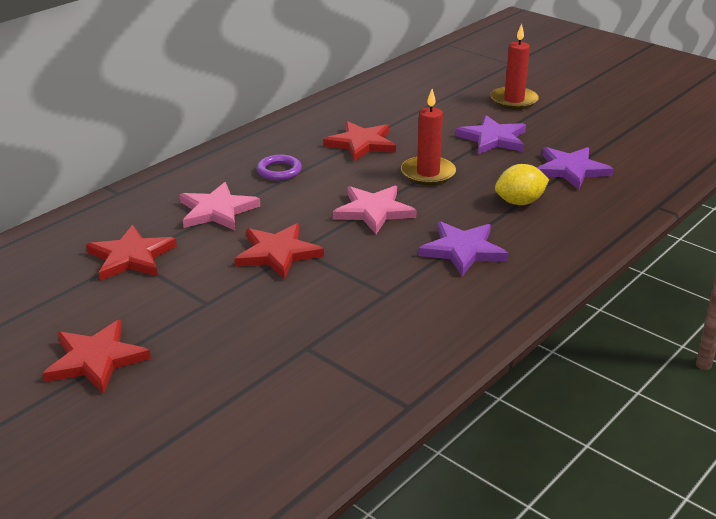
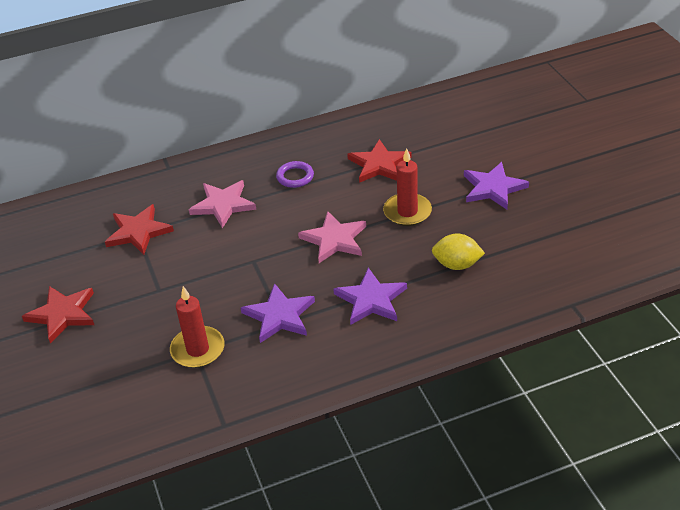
camera: 30 degrees right, 10 degrees up
red star [235,223,324,280] -> none
red candle [491,24,539,110] -> red candle moved to [170,286,224,368]
purple star [537,147,613,190] -> purple star moved to [241,283,315,343]

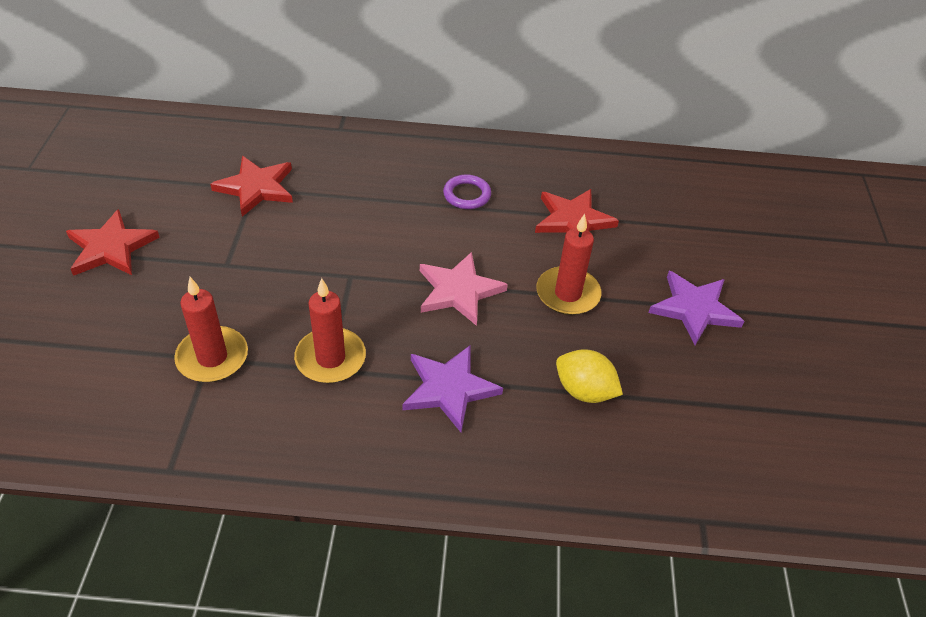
camera: 20 degrees right, 5 degrees up
pink star [189,180,256,228] -> none
purple star [241,283,315,343] -> red candle [294,278,366,383]

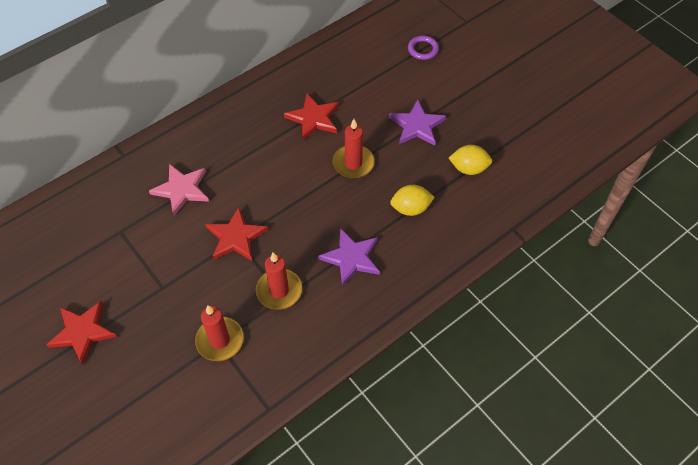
camera: 40 degrees left, 10 degrees up
red star [210,156,293,217] -> red star moved to [205,207,268,261]
pink star [420,252,508,326] -> pink star moved to [149,164,209,216]
purple ring [443,175,491,209] -> purple ring moved to [408,36,439,60]
none -> yellow lemon [449,145,492,175]

